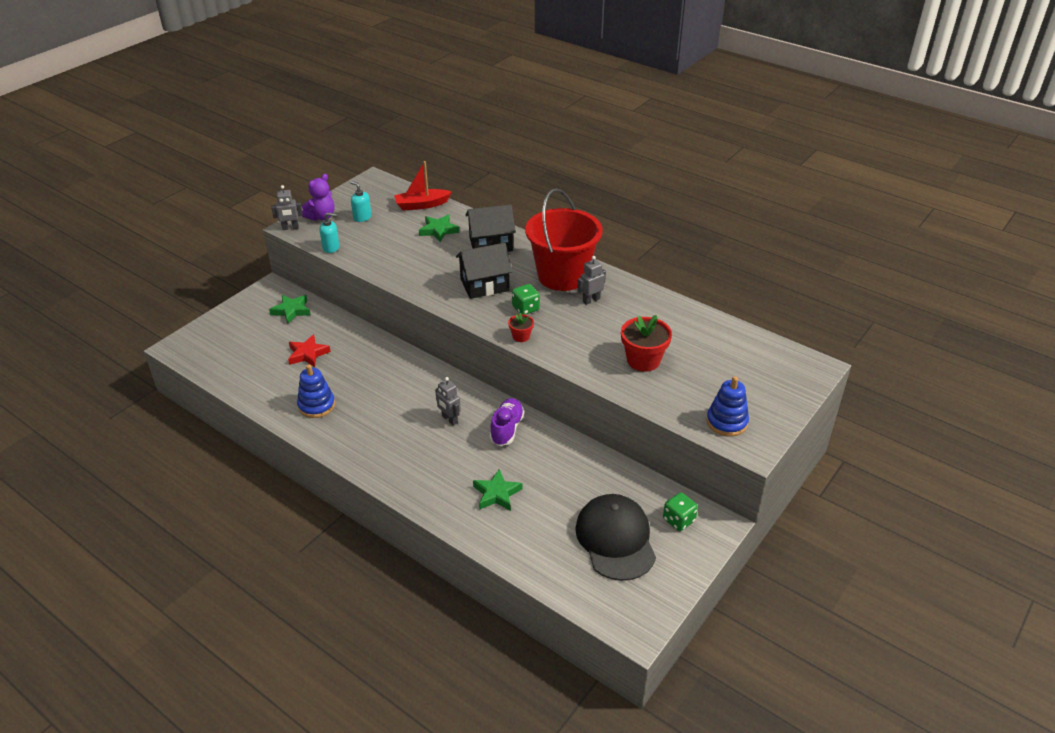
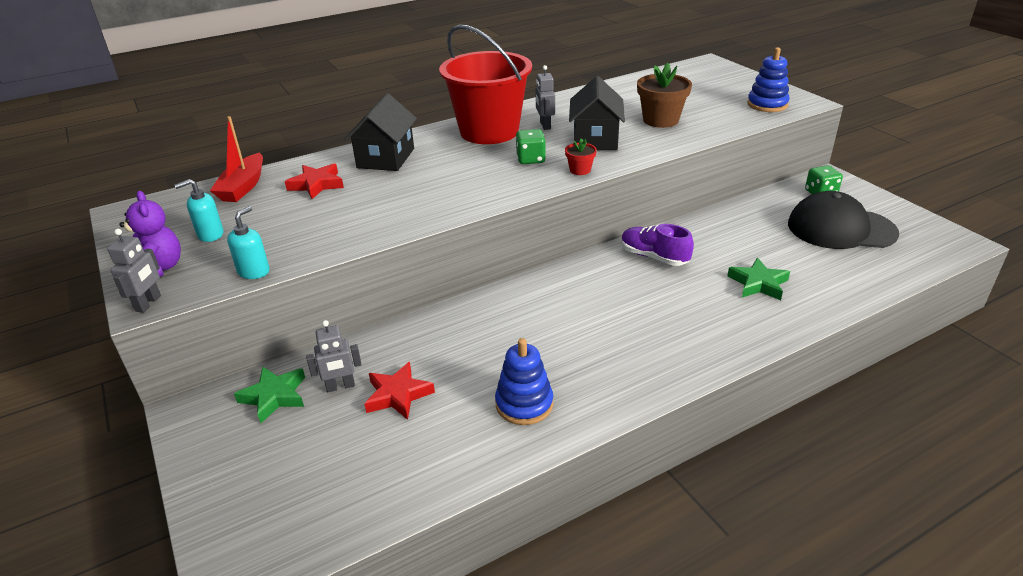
camera: 65 degrees left, 5 degrees down
green star [419,215,459,242] -> red star [285,164,344,199]
grey robot [435,377,461,425] -> grey robot moved to [306,320,362,392]
black house [456,243,513,299] -> black house moved to [569,76,625,150]
red flower pot [621,315,672,372] -> brown flower pot [637,63,692,128]

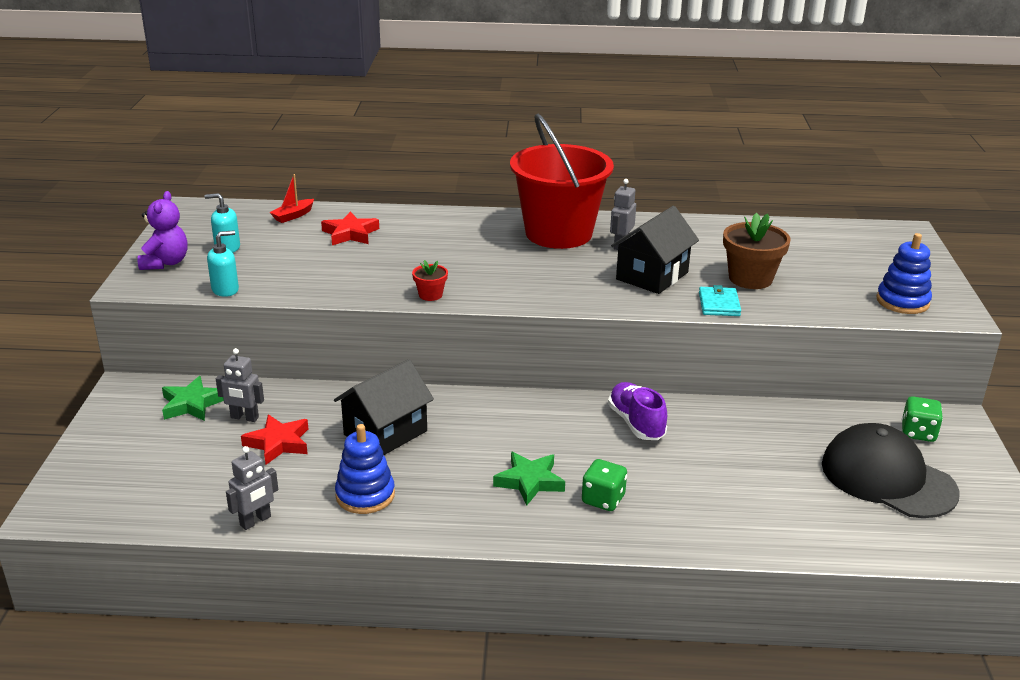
camera: 30 degrees right, 5 degrees down
grey robot [107,229,161,313] -> grey robot moved to [226,446,278,530]
red boat [210,116,263,202] -> red boat [270,174,314,223], size x0.62
black house [345,93,417,171] -> black house moved to [334,359,434,455]
green dice [515,129,546,164] -> green dice moved to [582,459,627,511]
red flower pot [565,138,597,175] -> red flower pot moved to [412,260,448,301]
green star [728,258,790,300] -> green star moved to [493,452,565,506]
none -> turquoise wallet [699,285,741,316]

